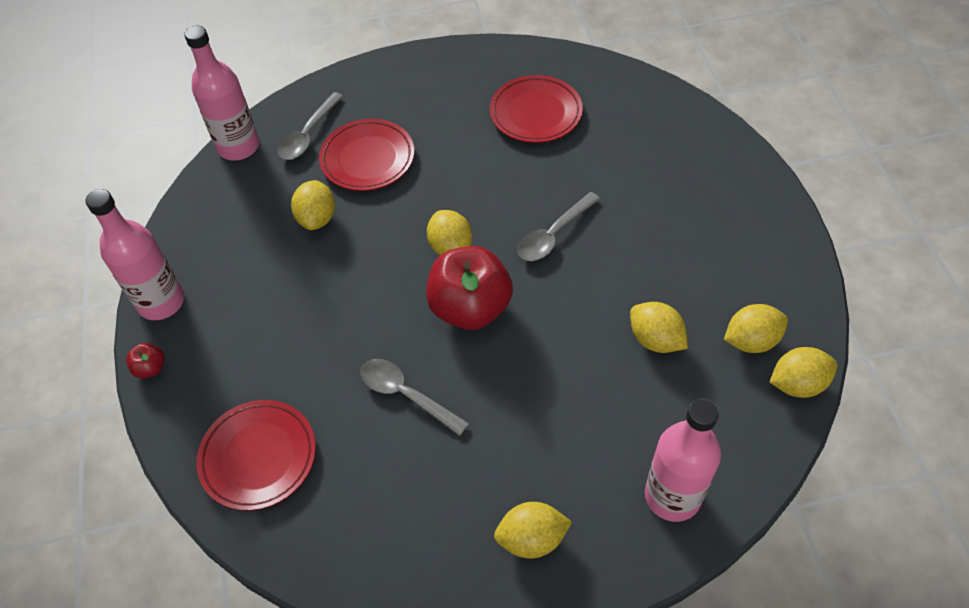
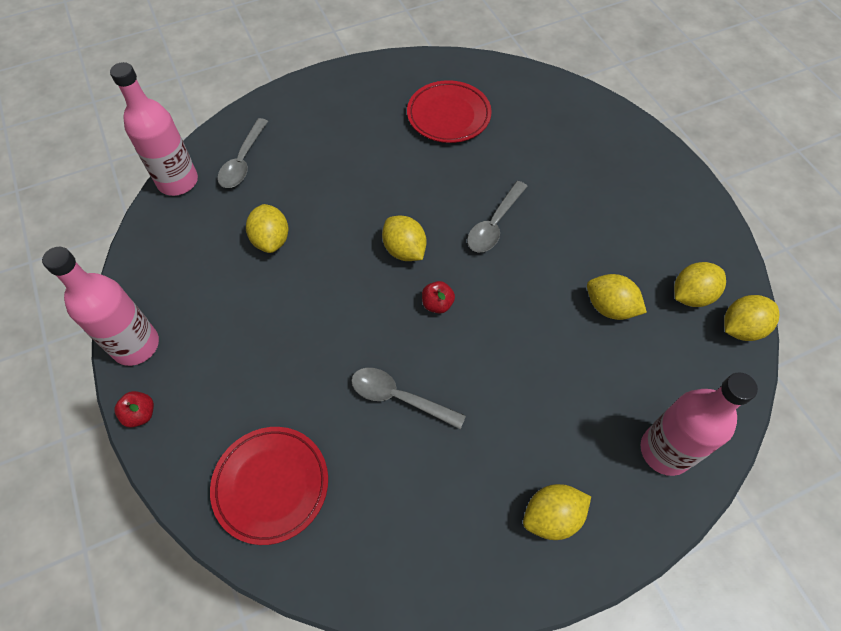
camera: 15 degrees left, 5 degrees up
red plate [319,119,414,191] -> none
red apple [426,246,513,330] -> red apple [422,281,455,314], size x0.42

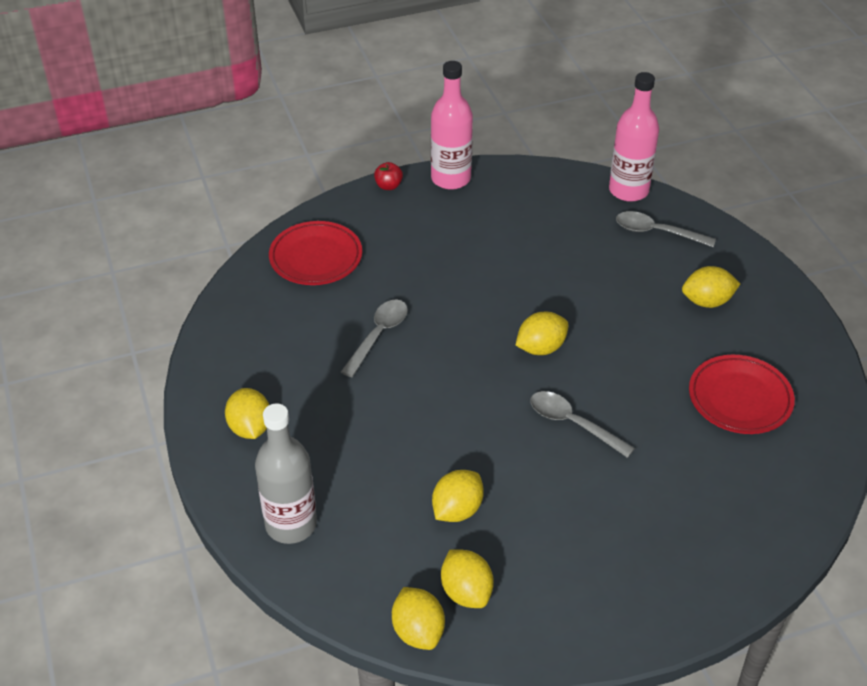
camera: 95 degrees right, 15 degrees down
yellow lemon [246,204,289,253] -> yellow lemon moved to [682,266,740,308]
red apple [422,281,455,314] -> none
pink bottle [641,372,758,476] -> grey bottle [255,404,317,544]

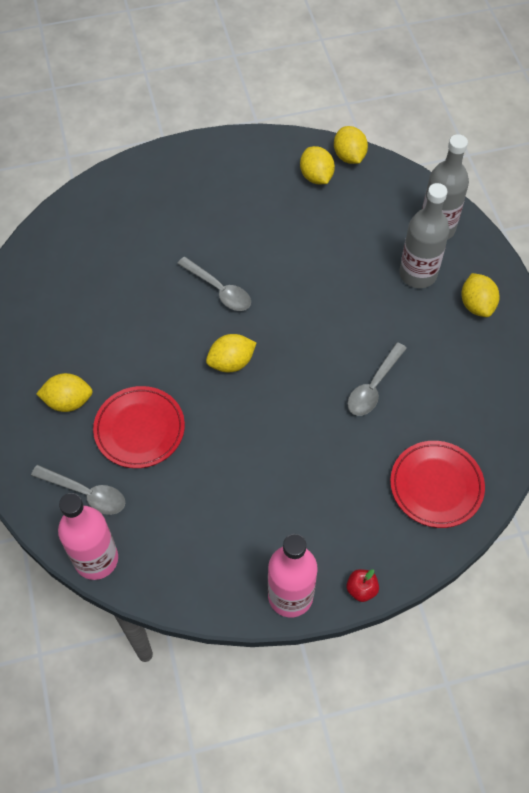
camera: 175 degrees left, 15 degrees up
yellow lemon [432,470,484,522] -> none
red plate [689,355,795,434] -> red plate moved to [93,386,185,468]
none -> grey bottle [399,183,450,288]

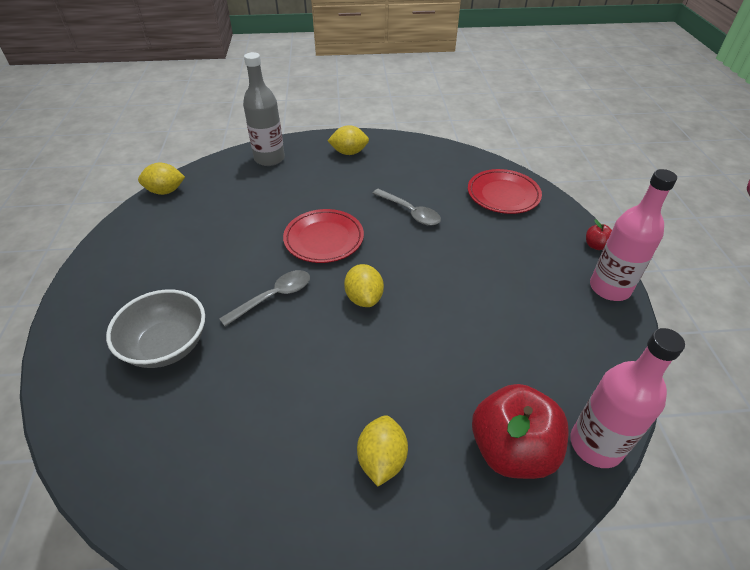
camera: 80 degrees left, 15 degrees down
grey spoon [31,465,125,515] -> red apple [472,384,569,479]
red plate [93,386,185,468] -> red plate moved to [283,209,364,263]
yellow lemon [300,146,335,184] -> none
grey bottle [399,183,450,288] -> none
none -> grey bowl [106,289,205,368]

